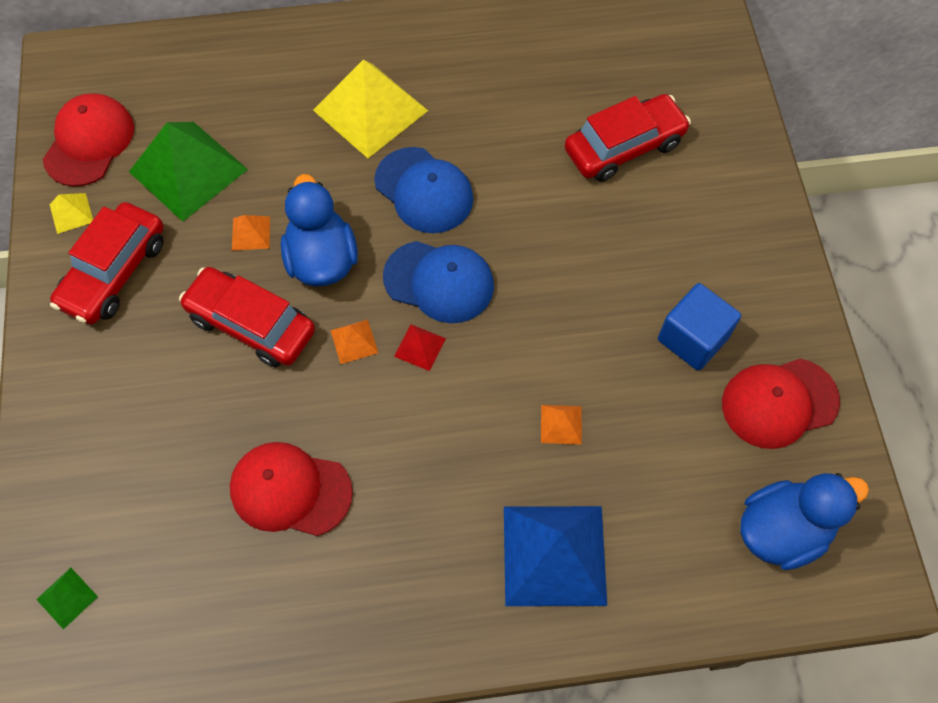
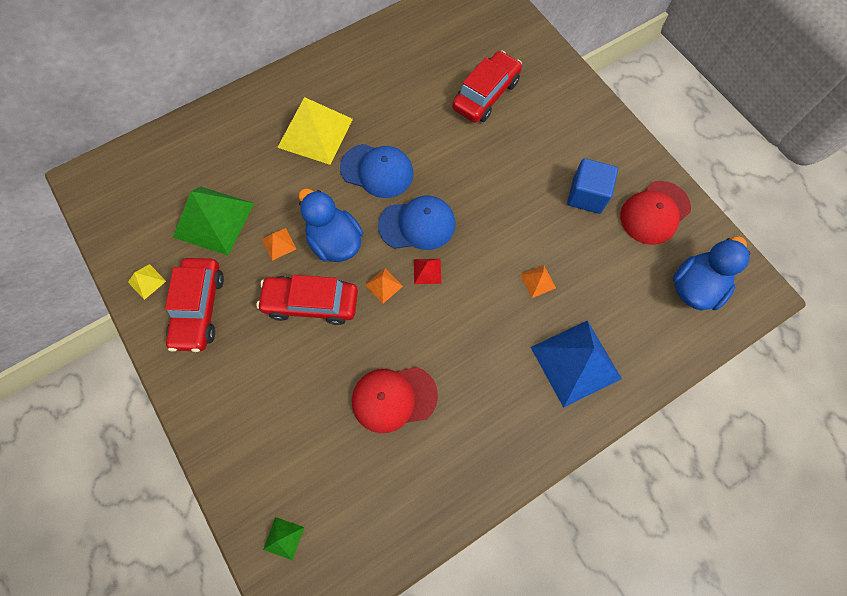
camera: 25 degrees left, 5 degrees up
red cap [43,93,134,187] -> none

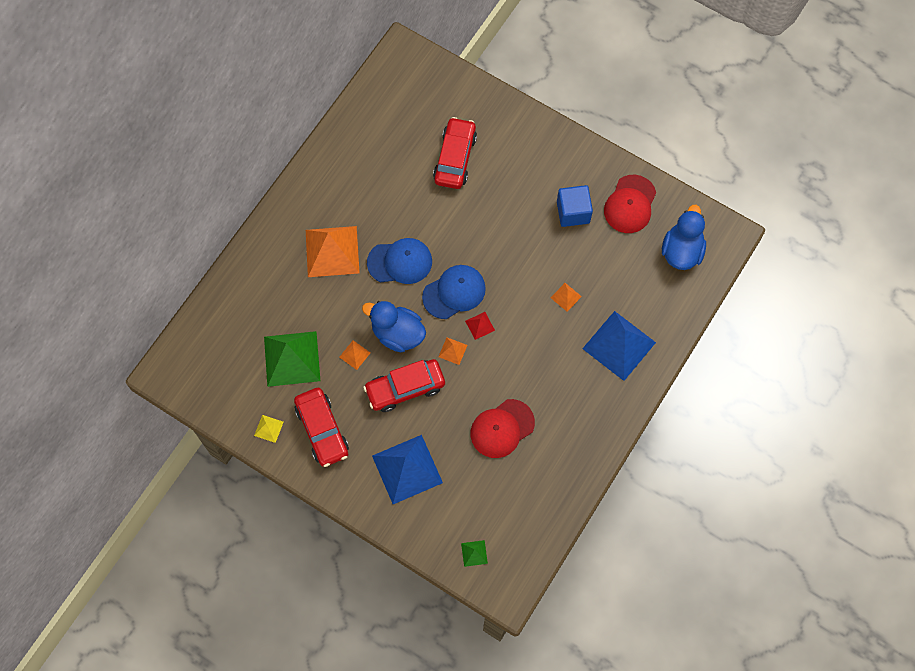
camera: 25 degrees left, 0 degrees up
yellow pyramid [277,97,353,165] -> orange pyramid [306,226,360,277]
none -> blue pyramid [372,435,443,504]

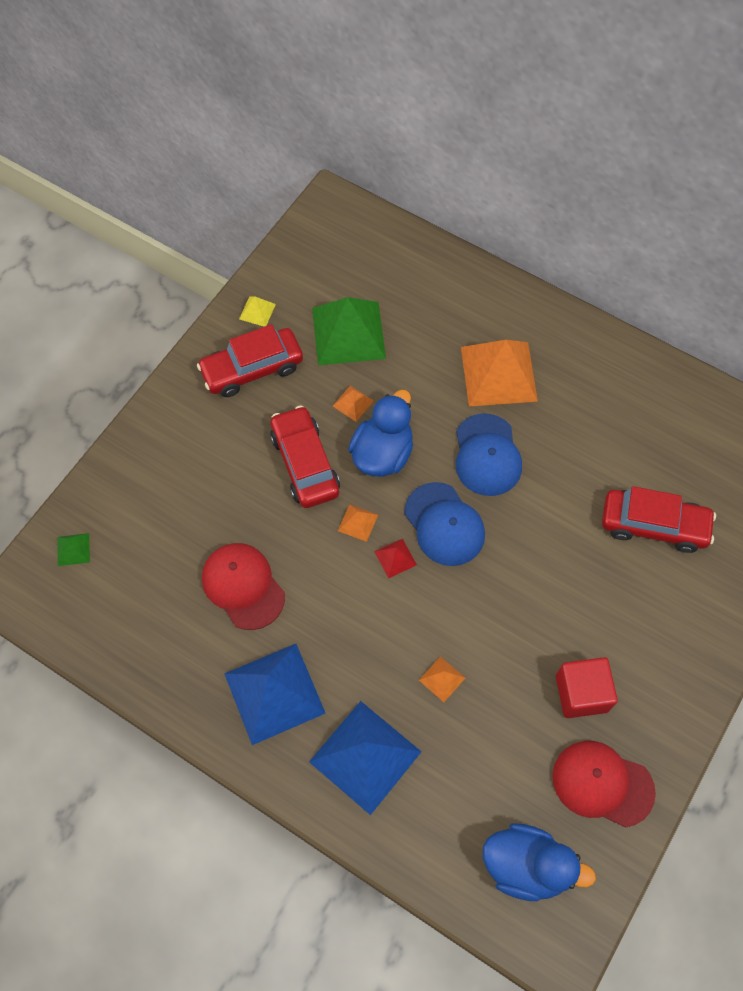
camera: 90 degrees right, 5 degrees down
blue pyramid [372,435,443,504] -> blue pyramid moved to [224,644,326,745]
blue cube [557,185,593,227] -> red cube [556,657,618,718]

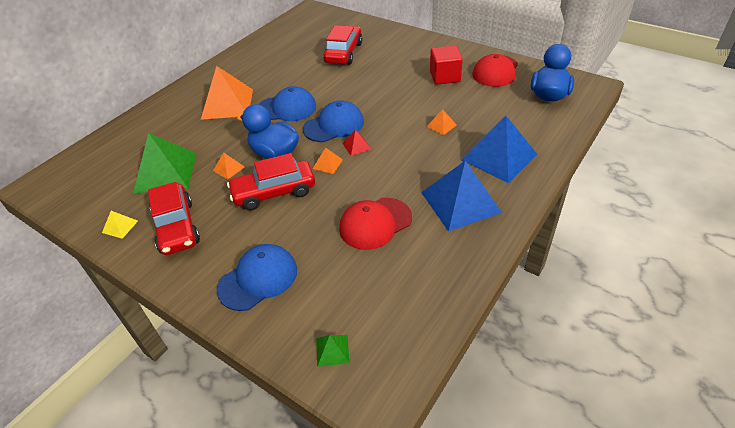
camera: 85 degrees left, 20 degrees down
none -> blue cap [217,244,297,311]

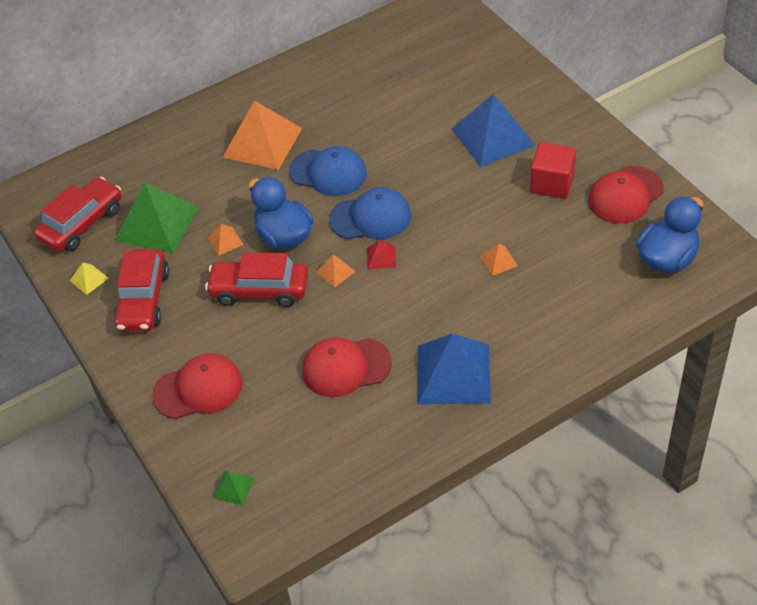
camera: 25 degrees right, 5 degrees up
blue cap [217,244,297,311] -> red cap [153,354,243,419]
red car [323,25,362,65] -> red car moved to [34,177,122,252]
blue pyramid [461,116,537,183] -> blue pyramid moved to [452,94,536,167]

